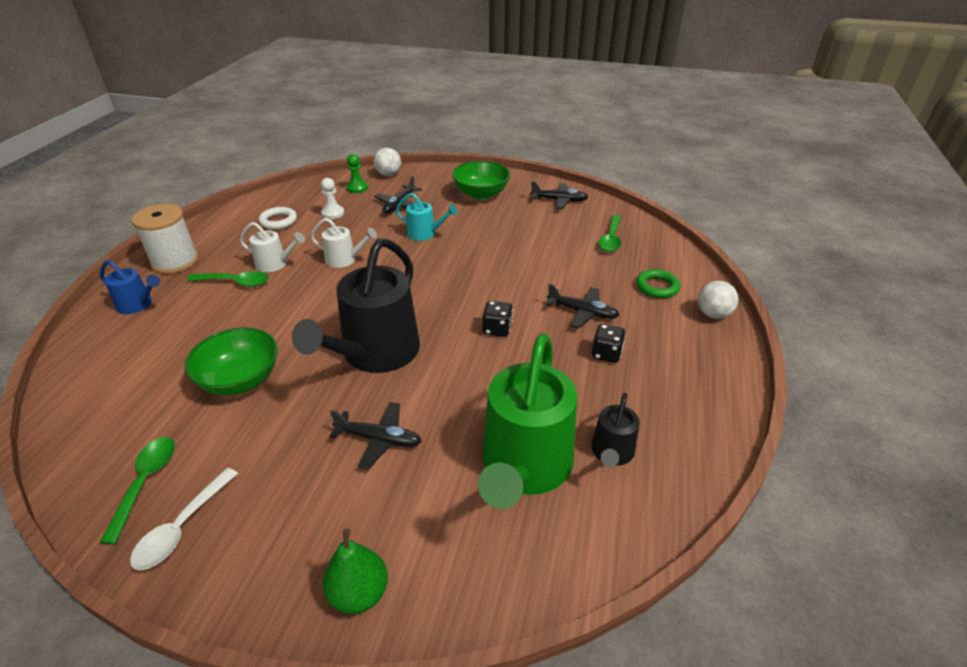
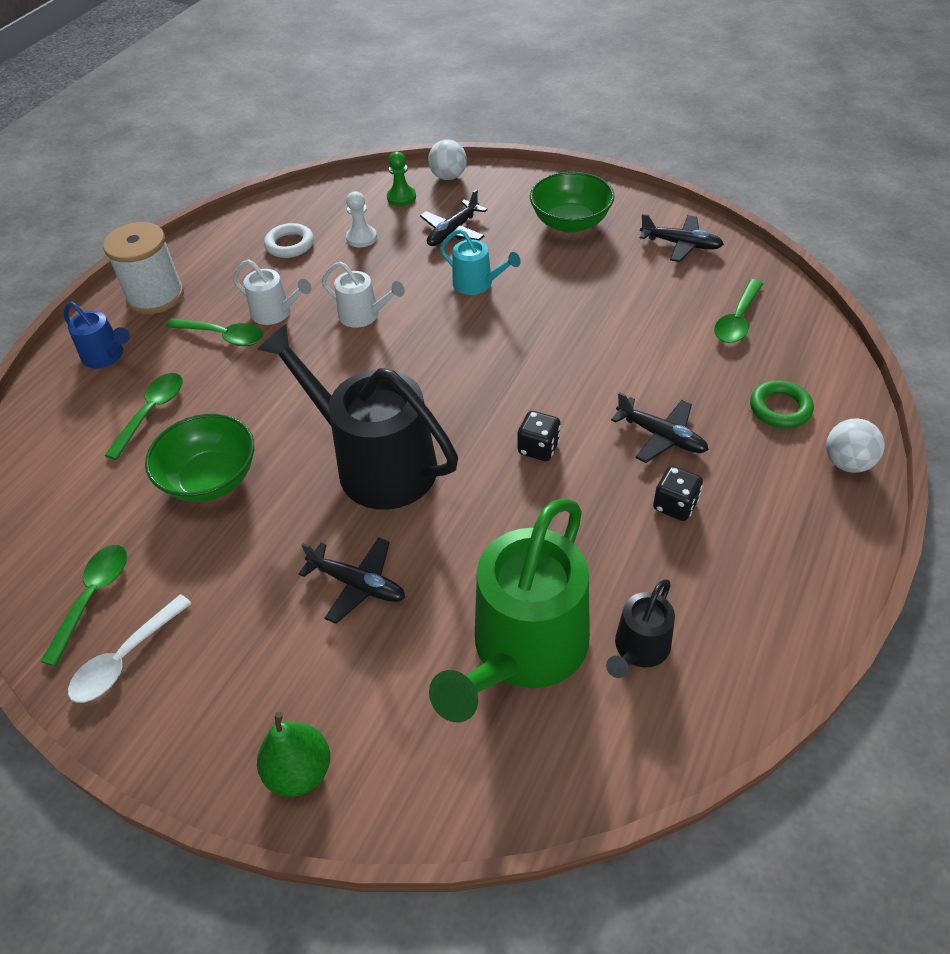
camera: 15 degrees right, 10 degrees up
black watering can [292,238,420,373] -> black watering can turned 90 degrees clockwise [257,324,458,510]
none -> green spoon [104,373,183,460]

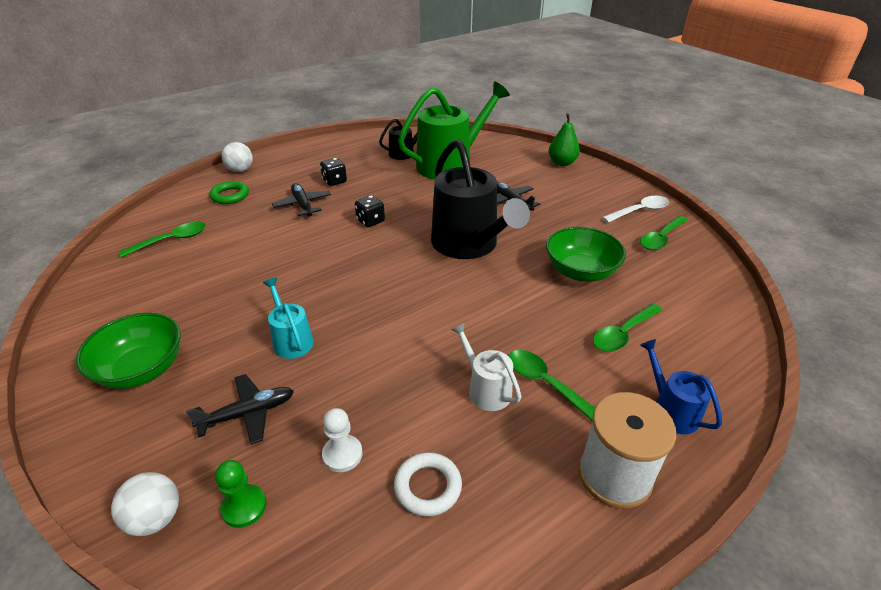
camera: 155 degrees left, 10 degrees down
white watering can [322,262,405,328] -> none
black plane [640,214,724,262] -> none

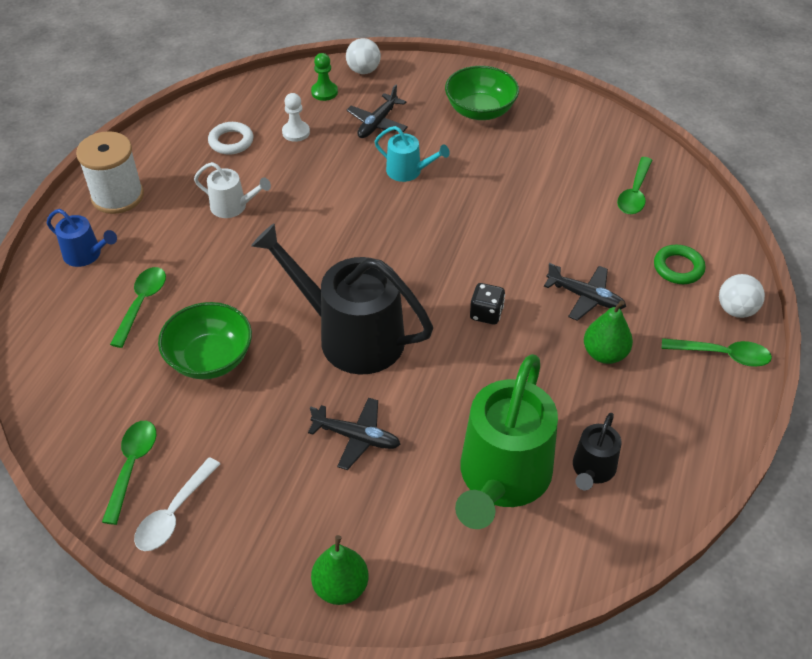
camera: 145 degrees right, 10 degrees up
black dice [320,158,347,186] -> green pear [584,300,633,364]
green spoon [509,350,595,421] -> green spoon moved to [661,338,772,367]

